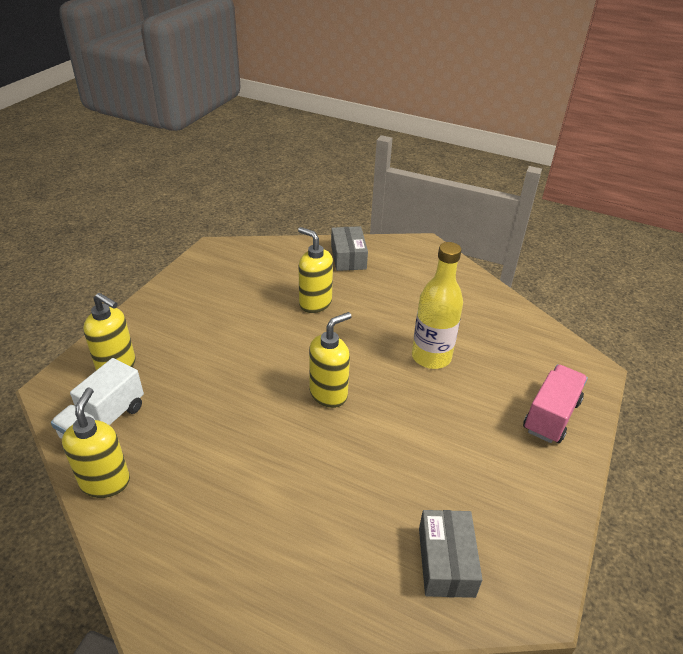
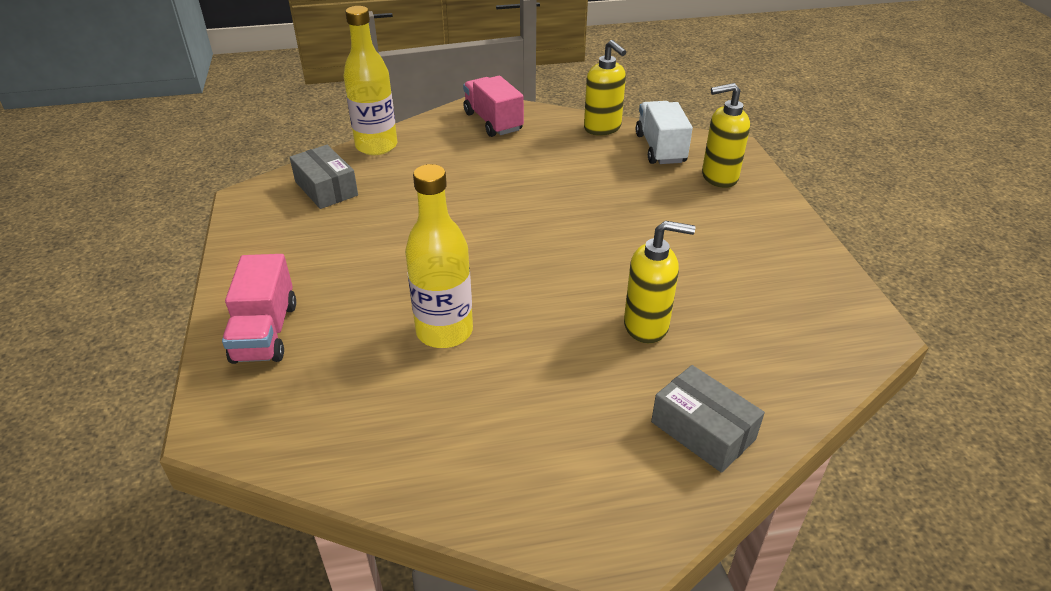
camera: 145 degrees right, 0 degrees up
yellow soap dispenser [309,312,352,408] -> none
none -> yellow bottle [343,6,397,155]
none -> pink truck [463,76,524,137]

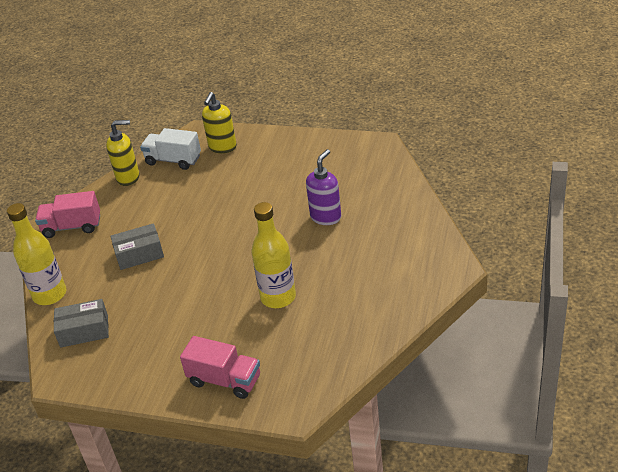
camera: 60 degrees left, 0 degrees up
yellow soap dispenser [624,221,695,343] -> purple soap dispenser [306,149,341,225]
grey box [651,365,765,473] -> grey box moved to [110,223,164,270]

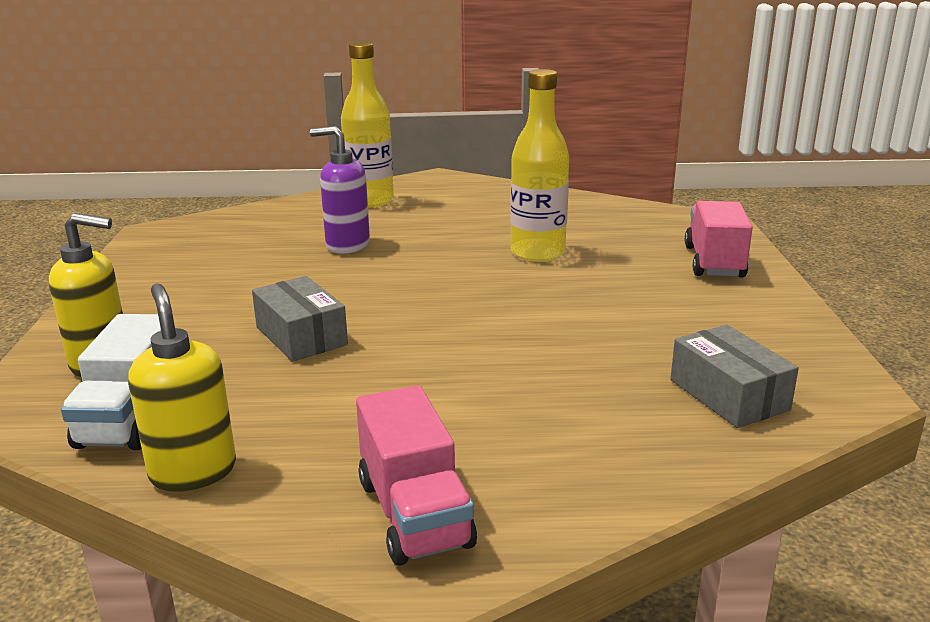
camera: 110 degrees left, 15 degrees down
yellow bottle [7,203,66,305] -> yellow bottle moved to [341,42,394,208]
grey box [110,223,164,270] -> grey box moved to [252,276,348,362]

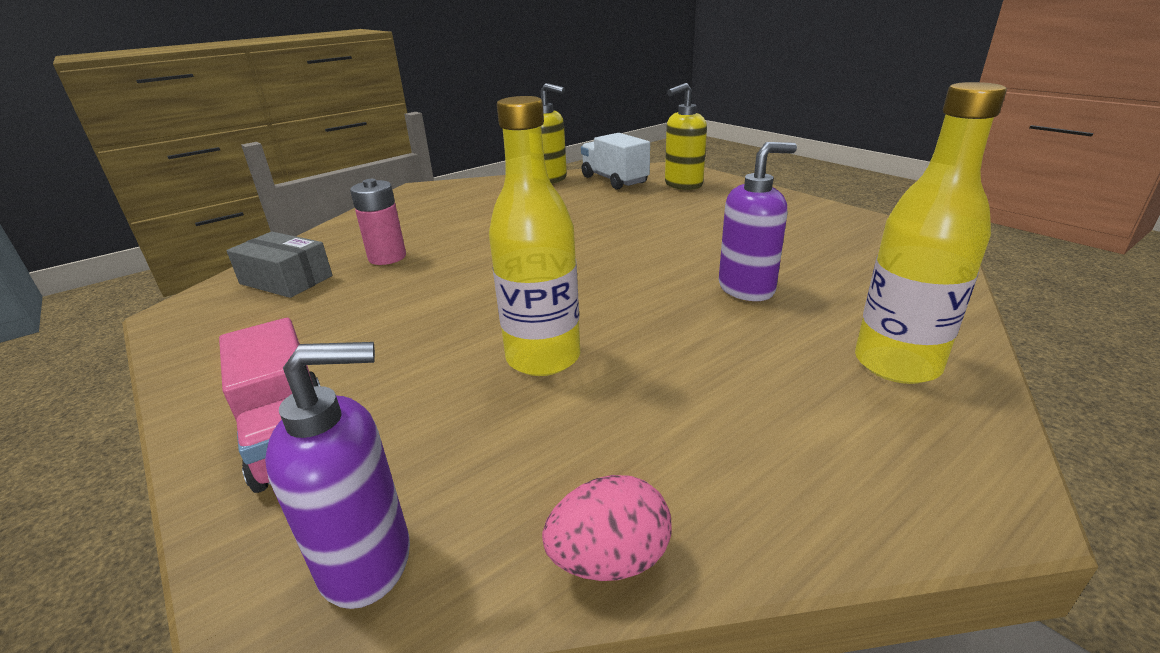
camera: 145 degrees right, 5 degrees up
grey box [252,276,348,362] -> none
pink truck [356,386,477,566] -> none
none -> purple soap dispenser [265,342,410,609]
none -> pink battery [350,179,406,265]
none -> pink egg [542,475,672,581]

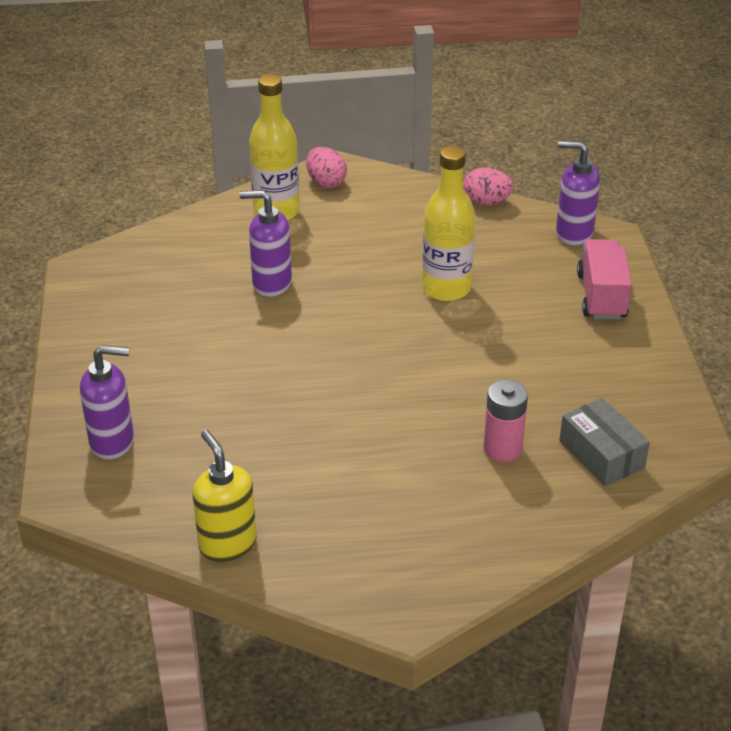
camera: 150 degrees left, 10 degrees up
white truck [581,133,650,189] -> none
yellow soap dispenser [665,83,707,190] -> purple soap dispenser [80,345,134,460]
none -> pink egg [306,147,347,188]

